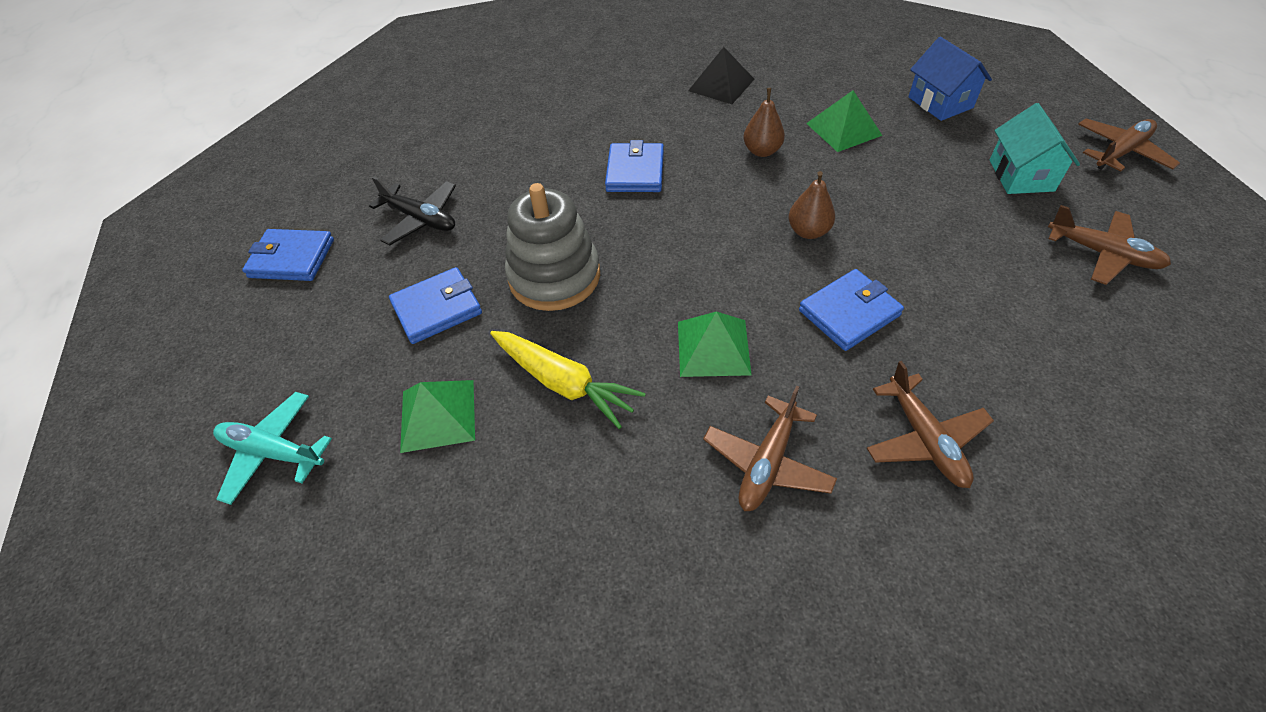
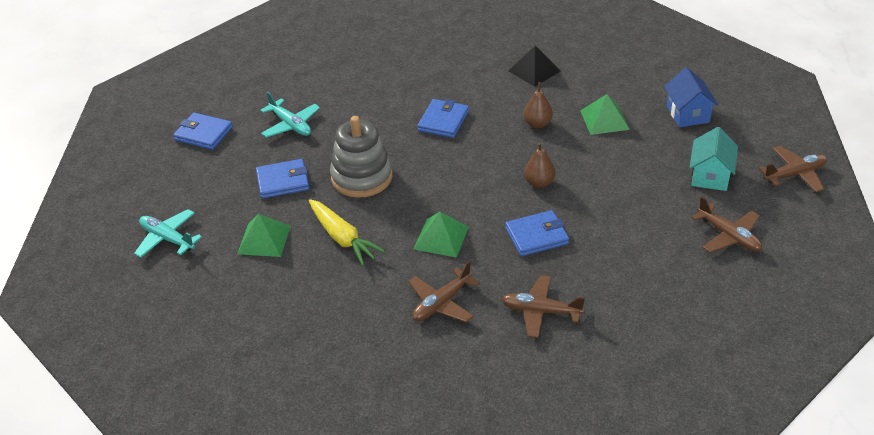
camera: 15 degrees right, 10 degrees down
black plane [369,176,456,245] -> turquoise plane [260,92,320,137]
brown plane [867,361,994,488] -> brown plane turned 105 degrees clockwise [501,275,585,338]

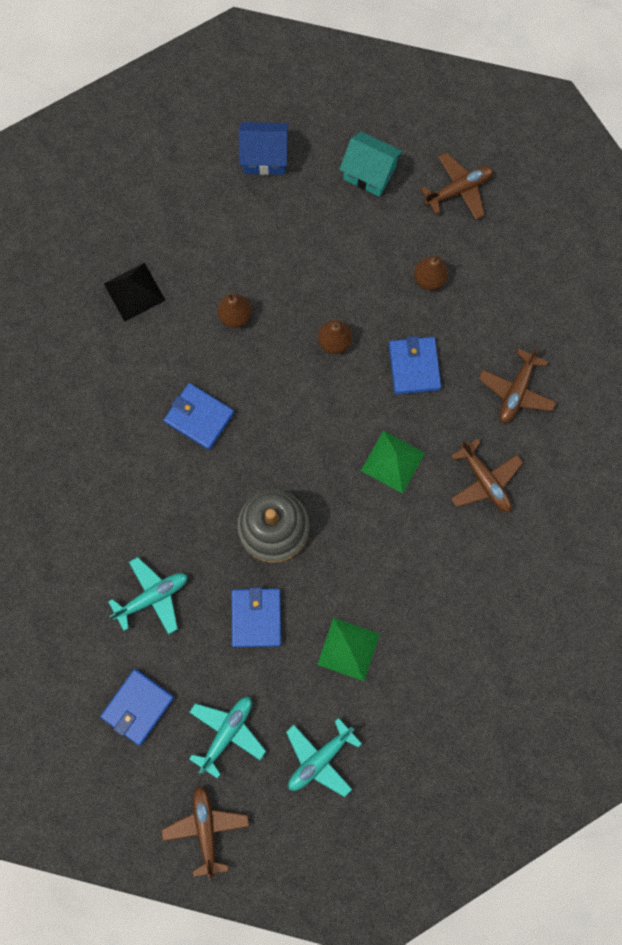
camera: 80 degrees left, 35 degrees up
yellow carrot [309,199,386,266] -> none
green pyramid [580,94,630,135] -> none
brown plane [759,146,827,192] -> brown plane moved to [161,786,249,881]
none -> turquoise plane [189,697,266,779]
none -> brown pear [414,254,448,290]

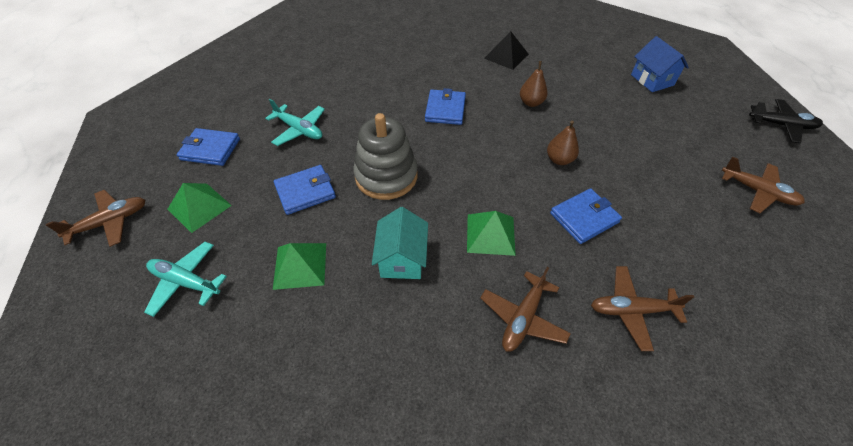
camera: 65 degrees right, 25 degrees down
turquoise plane [189,697,266,779] -> green pyramid [168,183,232,233]
turquoise house [339,132,403,197] -> turquoise house moved to [372,207,428,279]
brown pear [414,254,448,290] -> none
none -> black plane [749,99,823,144]

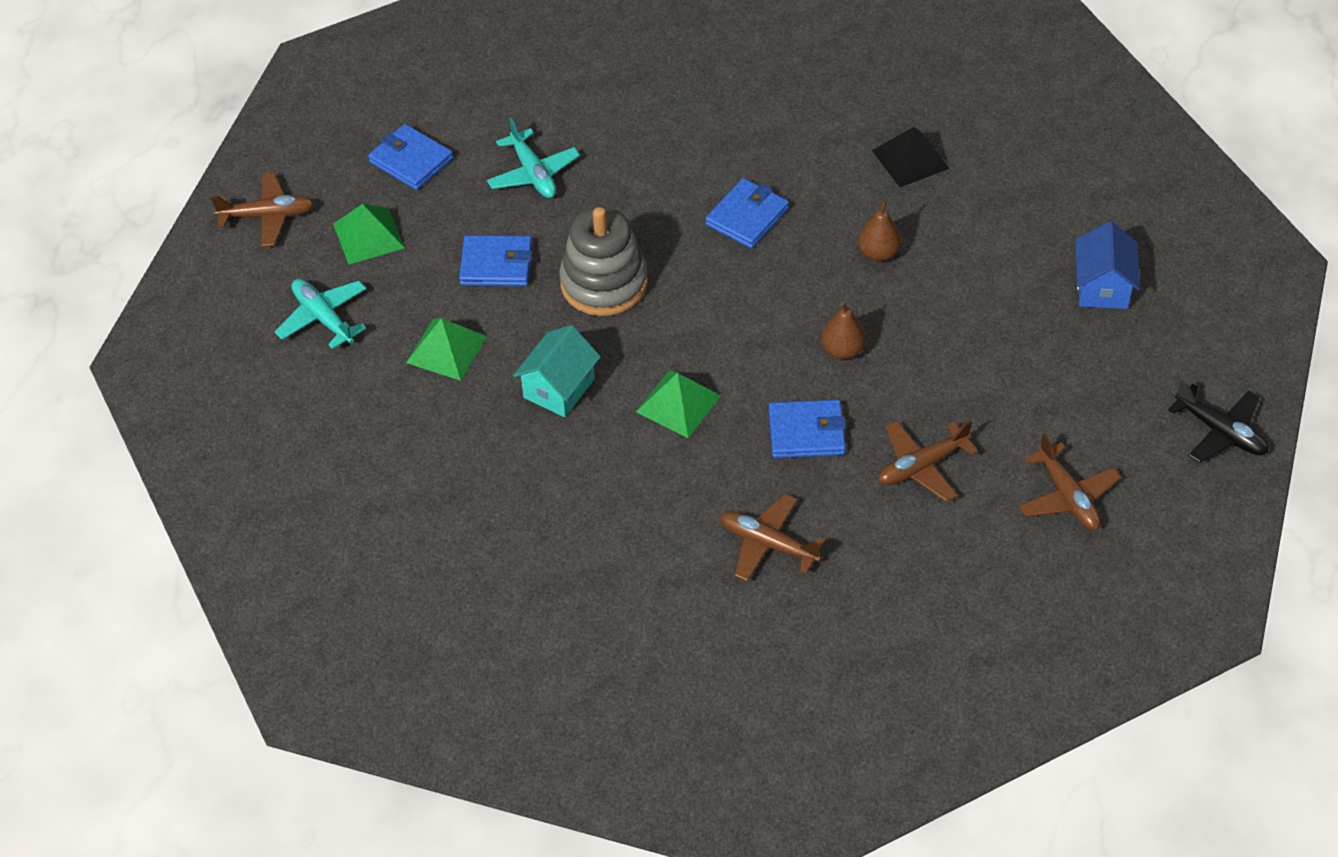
camera: 30 degrees right, 0 degrees up
brown plane [480,267,571,352] -> brown plane moved to [878,420,978,502]

